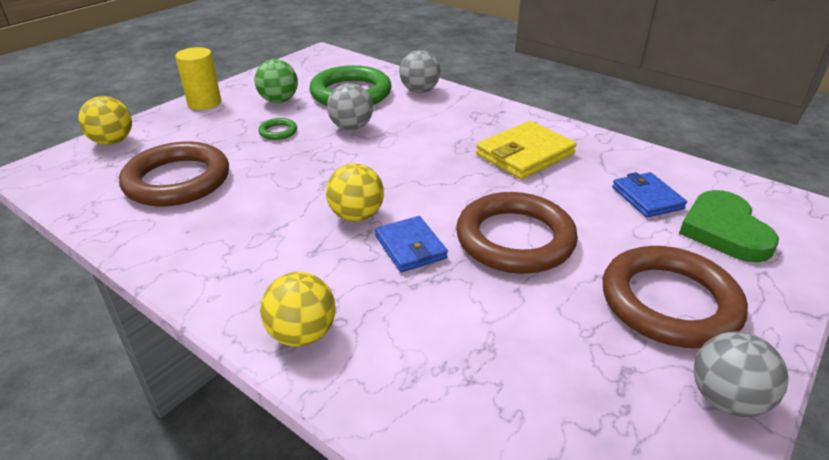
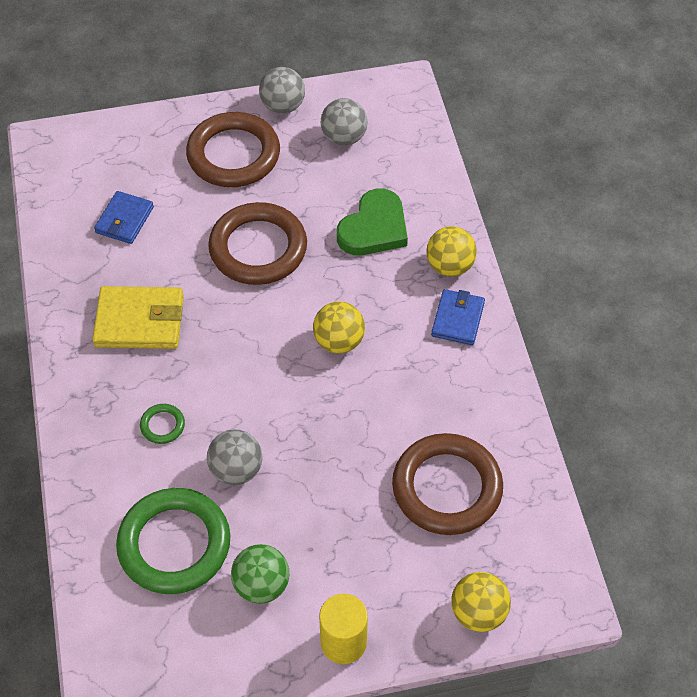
camera: 140 degrees left, 20 degrees up
green ring [258,118,297,140] -> green ring moved to [140,404,185,444]
blue wallet [375,216,448,272] -> blue wallet moved to [431,289,485,345]
grey ball [399,50,440,93] -> grey ball moved to [321,98,367,146]
green heart [679,190,779,262] -> green heart moved to [337,188,408,255]

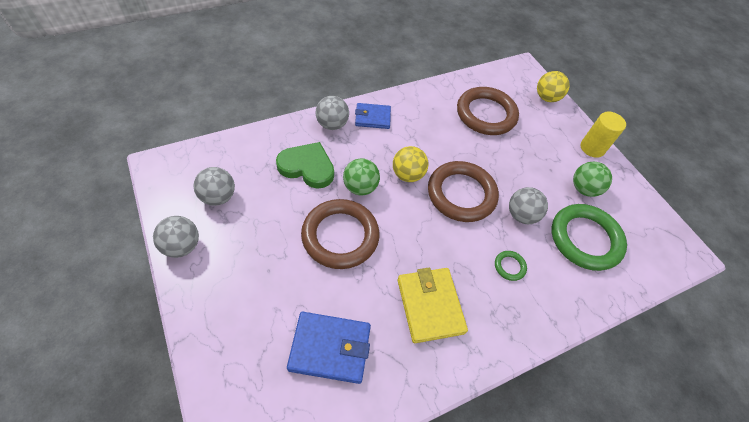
camera: 110 degrees left, 0 degrees up
blue wallet [94,191,154,244] -> blue wallet [287,312,371,384], size x1.53
brown ring [186,112,280,187] -> brown ring moved to [428,161,499,222]
yellow ball [426,226,477,277] -> grey ball [316,96,349,130]
none -> green ball [343,158,380,195]

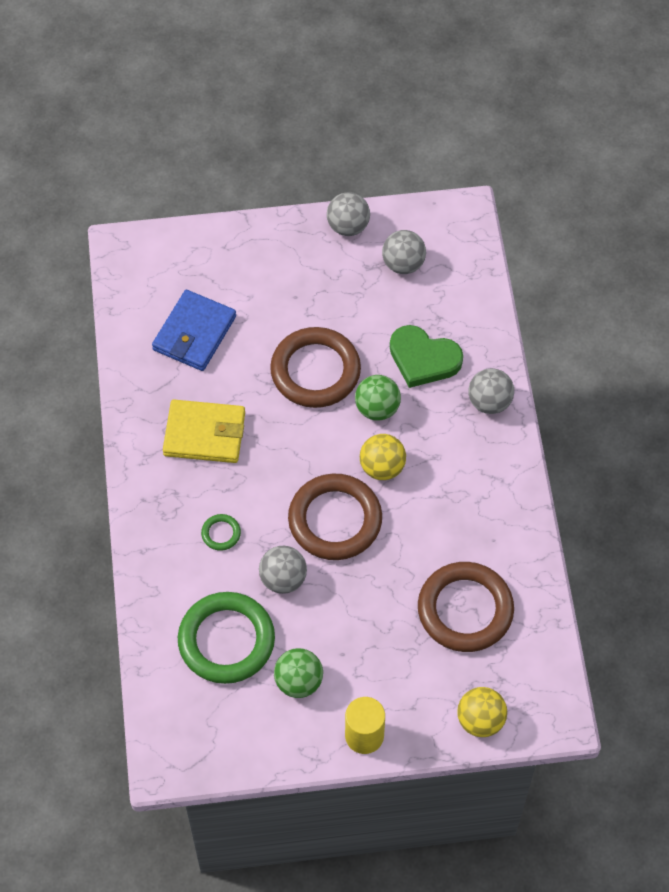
camera: 115 degrees right, 5 degrees up
green heart [276,142,334,189] -> green heart turned 75 degrees clockwise [390,325,463,388]
blue wallet [355,103,391,129] -> none

